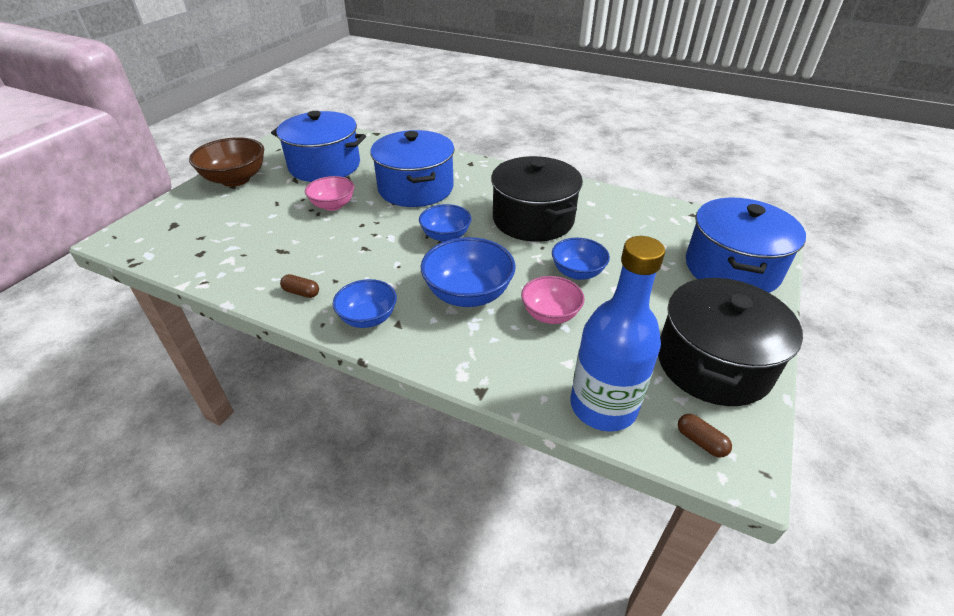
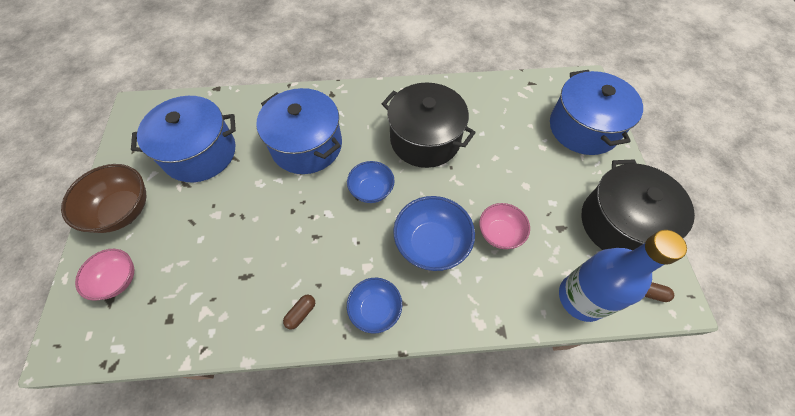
camera: 30 degrees left, 20 degrees up
brown capsule [280,274,319,298] -> brown capsule turned 45 degrees counterclockwise [283,295,315,330]
pink bowl [305,176,354,211] -> pink bowl moved to [75,249,134,301]
blue bowl [552,238,610,280] -> none

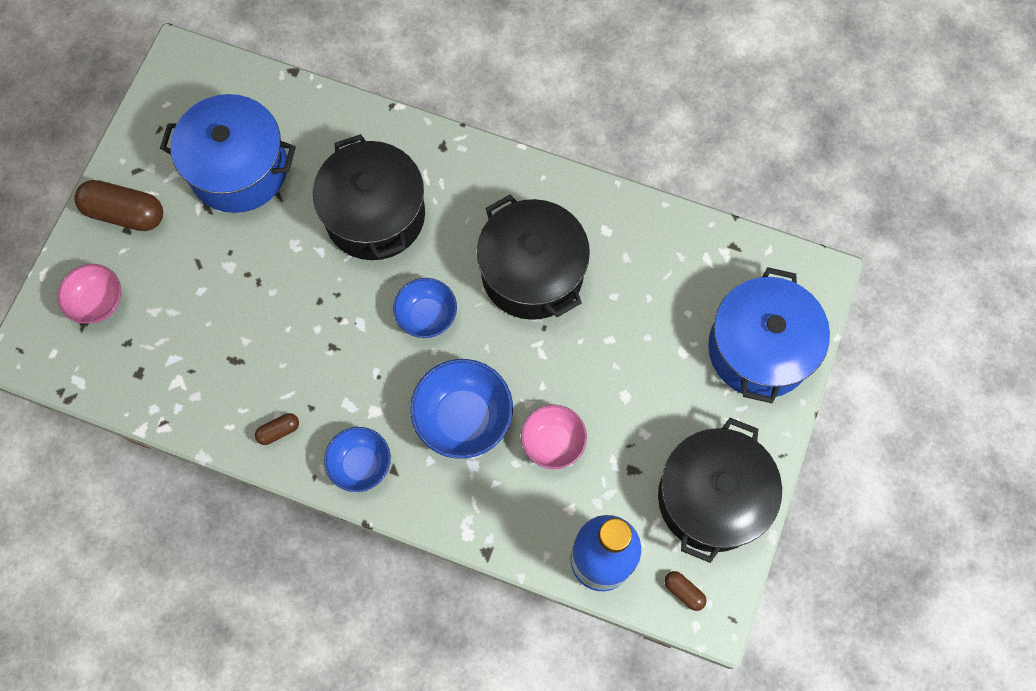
camera: 25 degrees right, 10 degrees up
brown bowl [61,164,146,233] -> brown capsule [75,180,163,231]
blue pot [256,88,342,174] -> black pot [313,134,425,260]

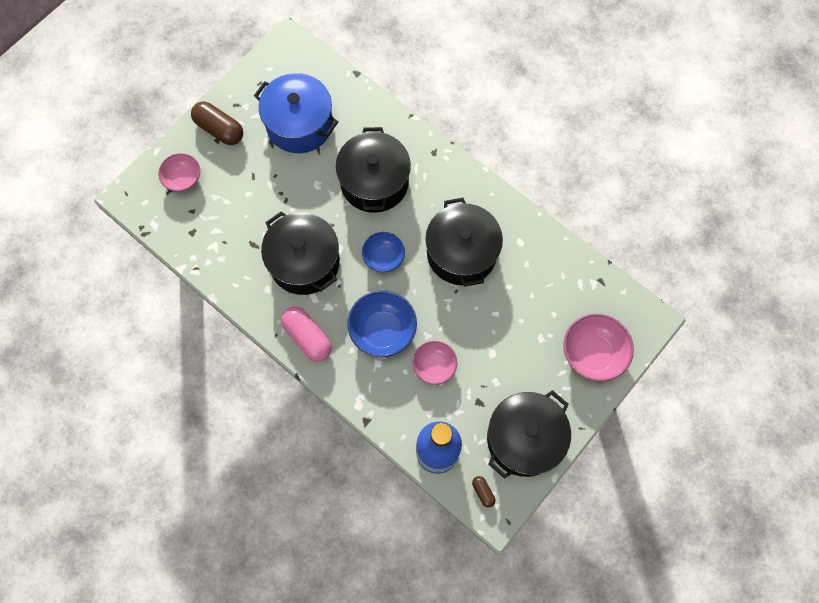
camera: 20 degrees right, 0 degrees up
brown capsule [255,413,299,445] -> none
blue bowl [324,427,391,492] -> pink capsule [281,307,332,362]
blue pot [708,267,830,403] -> pink bowl [563,314,634,382]
none -> black pot [261,211,340,295]

